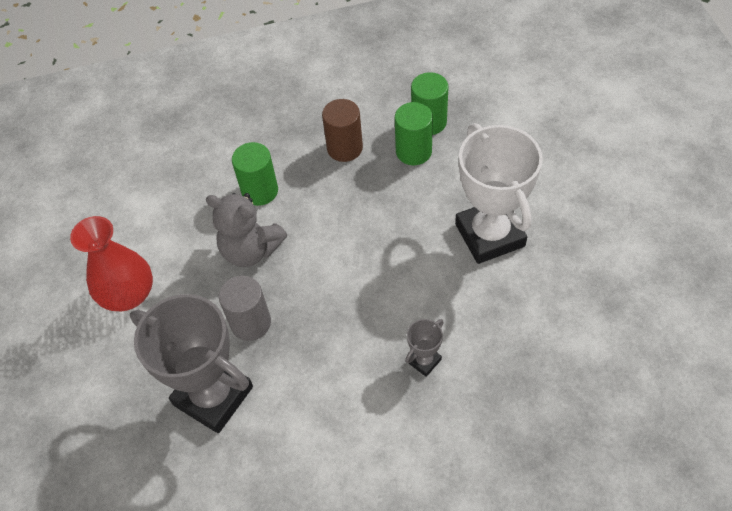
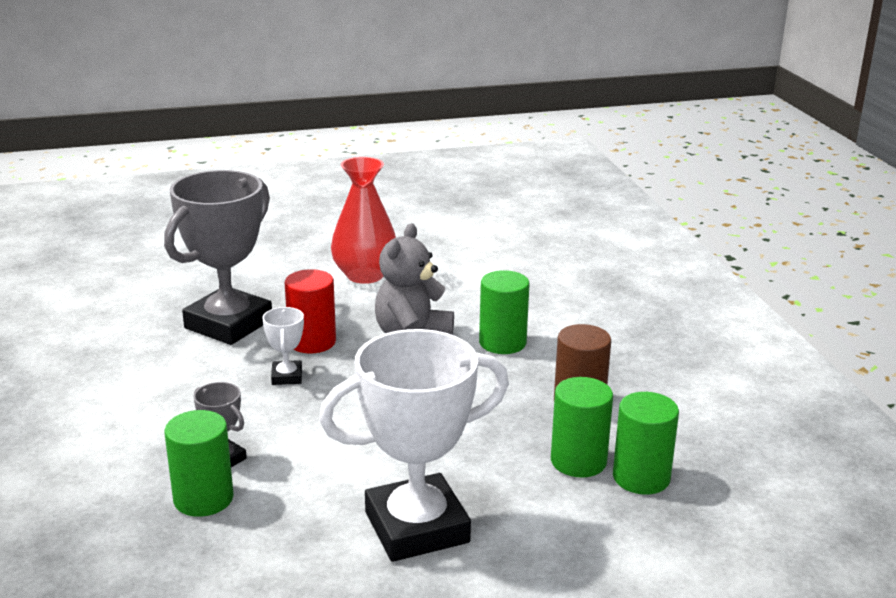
camera: 85 degrees right, 30 degrees down
grey cylinder [219,276,271,341] -> red cylinder [285,269,336,353]
none -> green cylinder [164,410,234,517]
none -> white trophy [262,307,304,385]

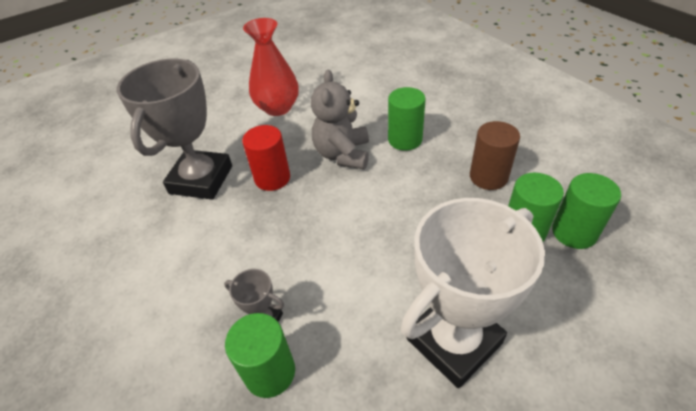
camera: 15 degrees left, 20 degrees up
white trophy [262,307,304,385] -> none

